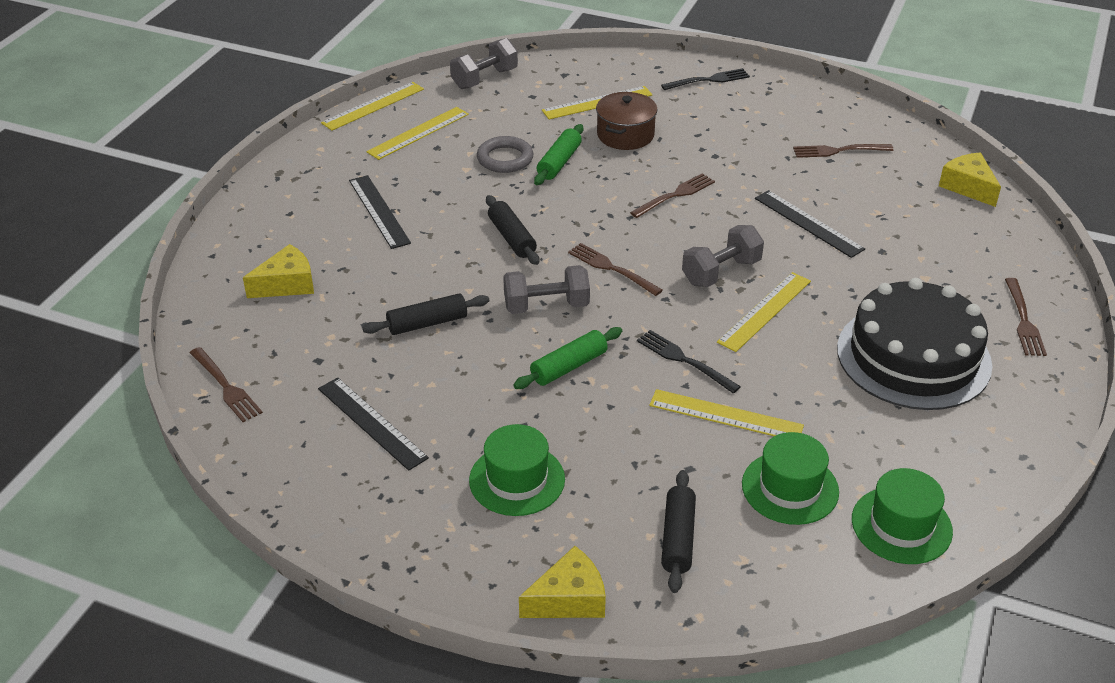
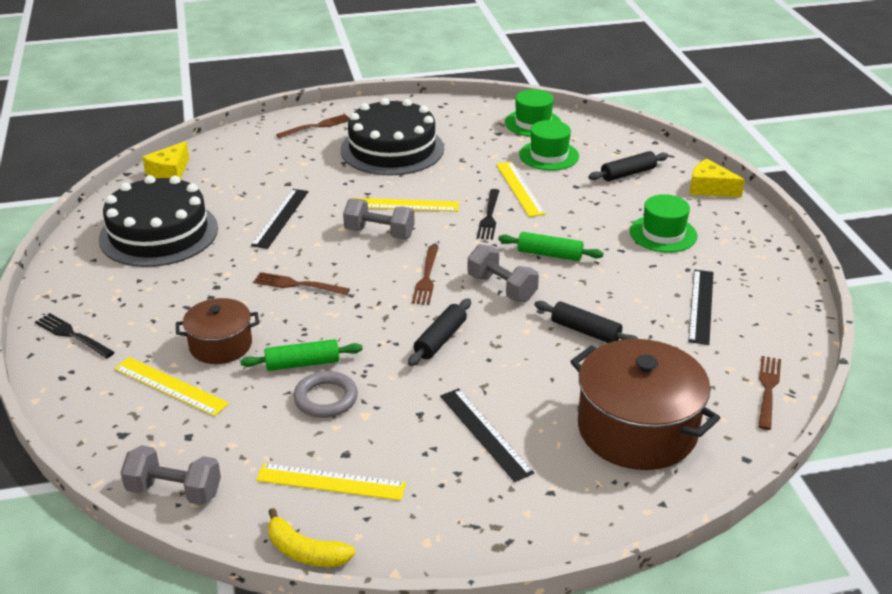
camera: 125 degrees left, 5 degrees down
yellow cheese [243,244,314,298] -> brown pot [570,339,720,470]
yellow ruler [321,82,424,131] -> yellow banana [268,508,356,567]
black ruler [349,175,411,249] -> black ruler turned 60 degrees counterclockwise [440,388,534,482]
brown fork [793,144,894,158] -> black cake [99,175,218,267]

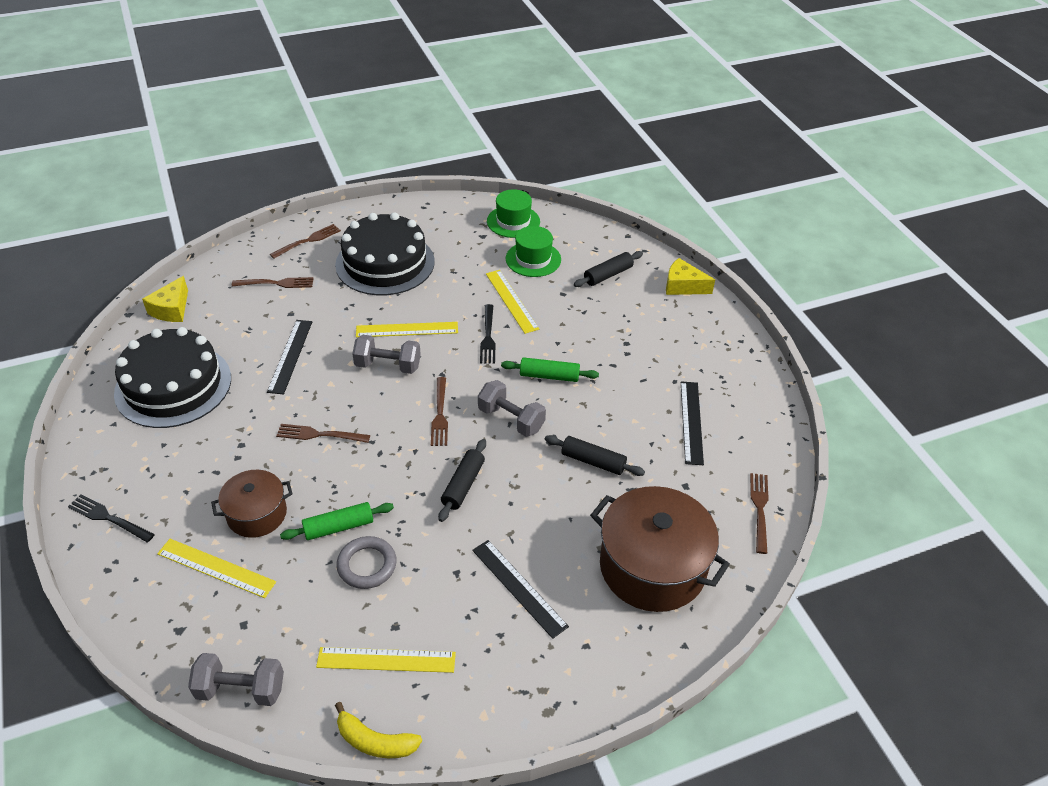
camera: 10 degrees left, 10 degrees up
green hat [630,194,697,253] -> none
none -> brown fork [232,277,313,288]

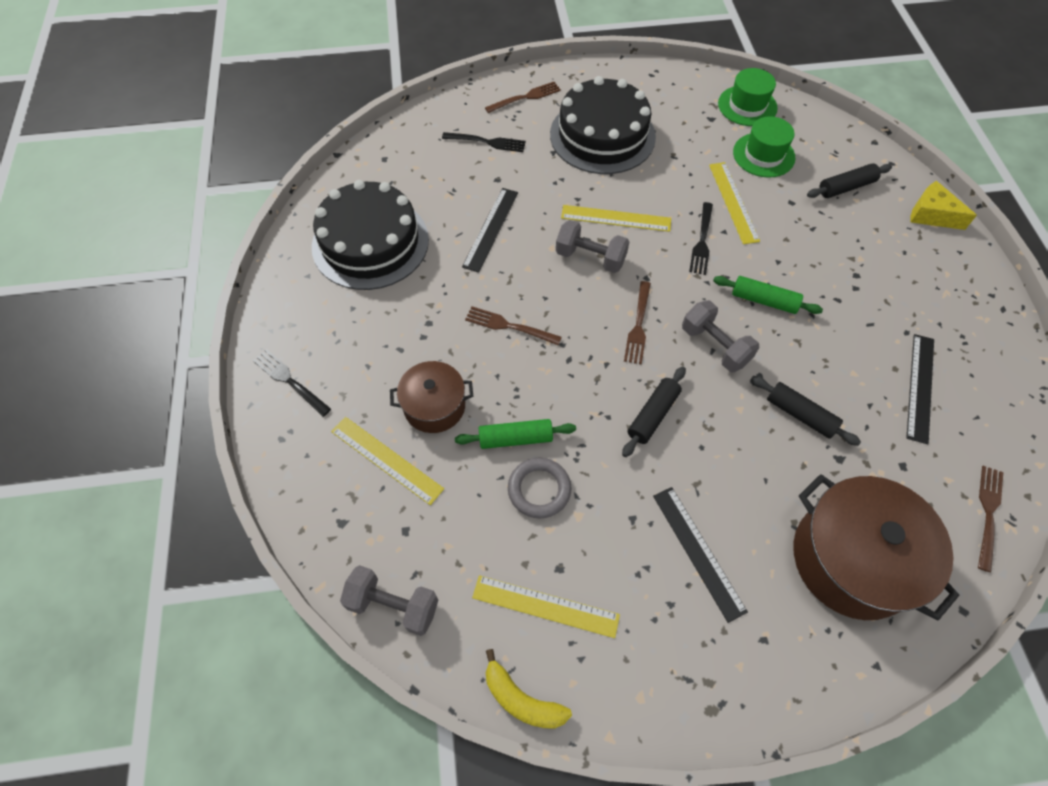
camera: 15 degrees right, 15 degrees up
yellow cheese [142,276,188,322] -> none
brown fork [232,277,313,288] -> black fork [442,132,526,152]

